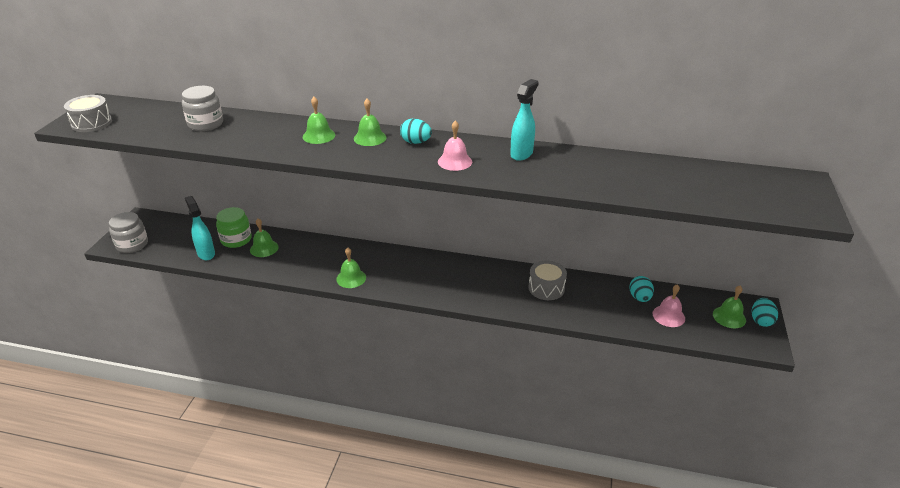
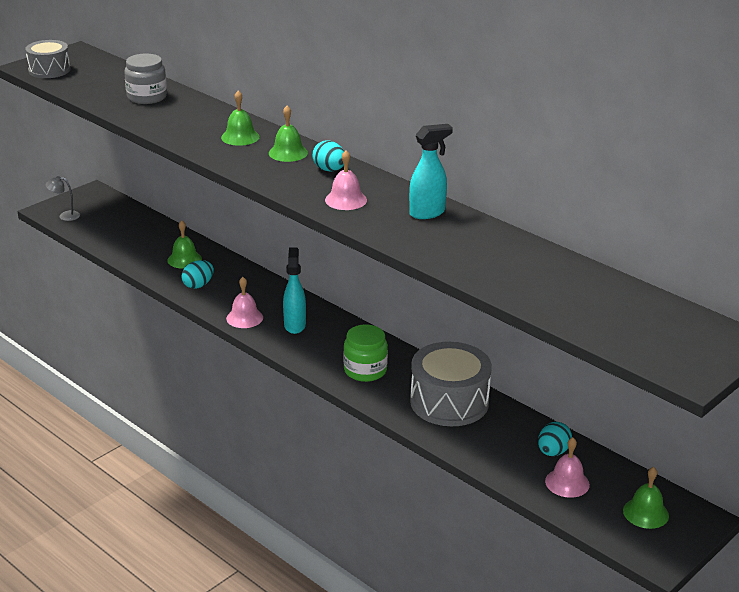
camera: 30 degrees right, 5 degrees down
grey jar [109,212,148,253] -> grey lamp [46,176,80,221]
turquoise spray bottle [185,196,215,260] -> turquoise spray bottle moved to [283,247,306,334]
green jar [216,207,252,248] -> green jar moved to [344,324,388,382]
green bell [336,248,366,288] -> pink bell [226,277,263,328]
grey drum [528,260,567,300] -> grey drum [410,342,492,426], size x1.63
turquoise egg [752,298,778,327] -> turquoise egg moved to [181,260,214,289]

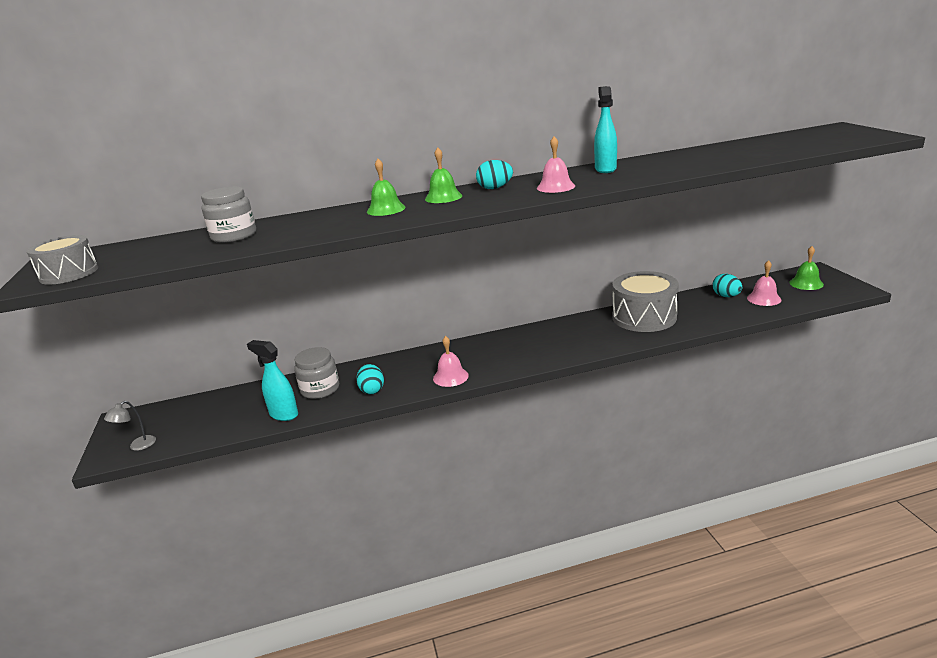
camera: 55 degrees left, 5 degrees down
green bell [168,220,202,269] -> grey jar [294,347,339,399]
turquoise spray bottle [283,247,306,334] -> turquoise spray bottle moved to [247,340,298,421]
green jar [344,324,388,382] -> none

